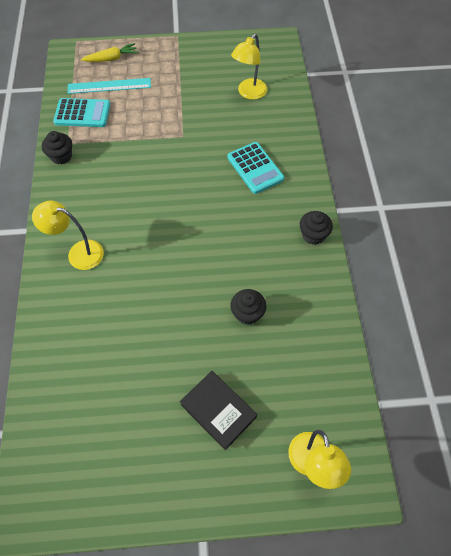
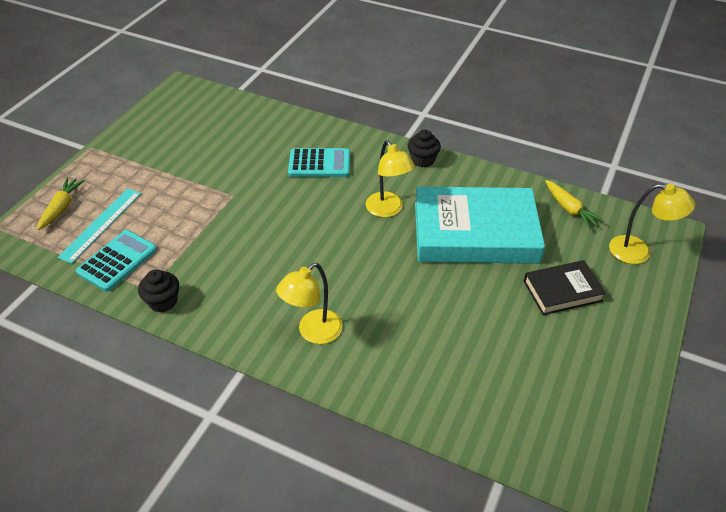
camera: 60 degrees left, 15 degrees down
black cupcake [230,289,266,325] -> turquoise book [415,187,545,264]
yellow lamp [231,34,267,100] -> yellow lamp moved to [366,140,415,217]
none -> yellow carrot [545,180,605,229]

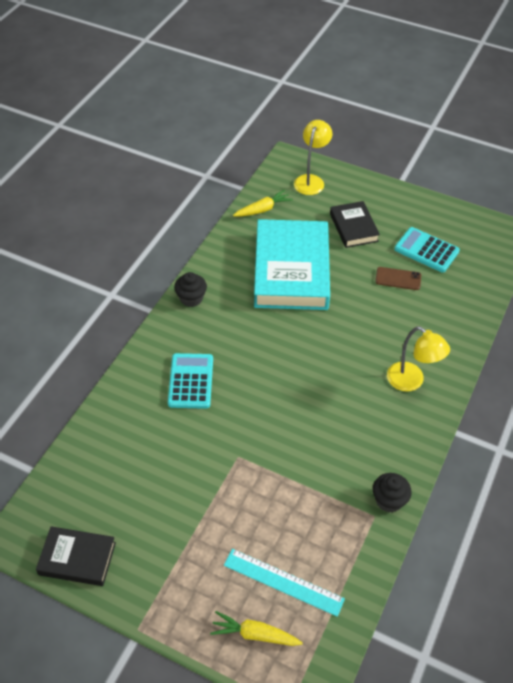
camera: 90 degrees left, 5 degrees up
turquoise calculator [76,230,157,292] -> turquoise calculator moved to [394,227,460,272]
yellow lamp [366,140,415,217] -> none
none -> black book [36,526,116,586]
none -> brown phone [375,267,421,290]

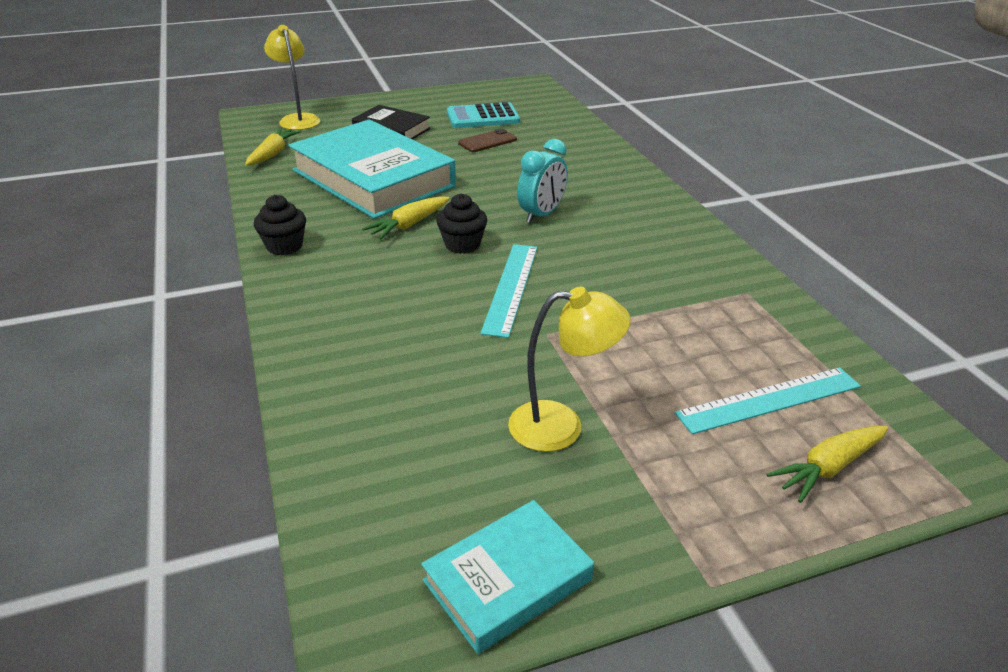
camera: 45 degrees left, 15 degrees down
black book [36,526,116,586] -> turquoise book [421,500,594,654]
turquoise calculator [168,353,213,409] -> none
black cupcake [373,473,411,512] -> black cupcake moved to [436,194,487,254]
yellow lamp [387,326,450,392] -> yellow lamp moved to [508,287,631,452]
none -> yellow carrot [362,196,450,239]
none -> turquoise ruler [480,244,537,338]
none -> turquoise clock [517,139,568,223]

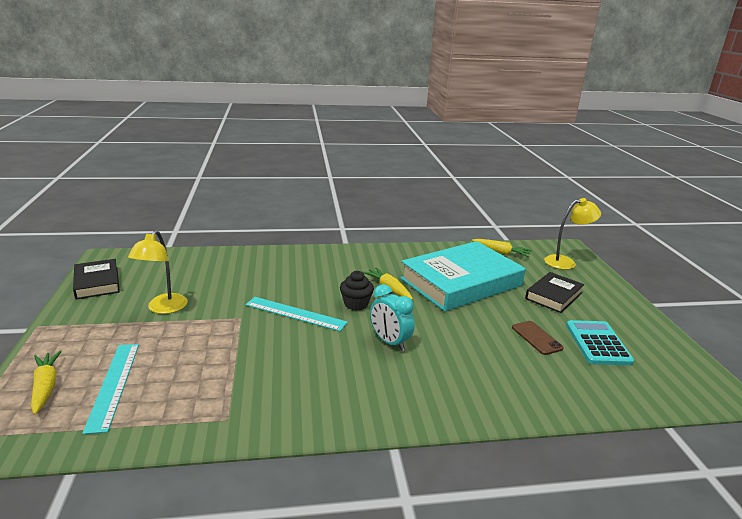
camera: 100 degrees right, 10 degrees down
black cupcake [254,195,306,255] -> none
turquoise book [421,500,594,654] -> black book [73,259,120,299]

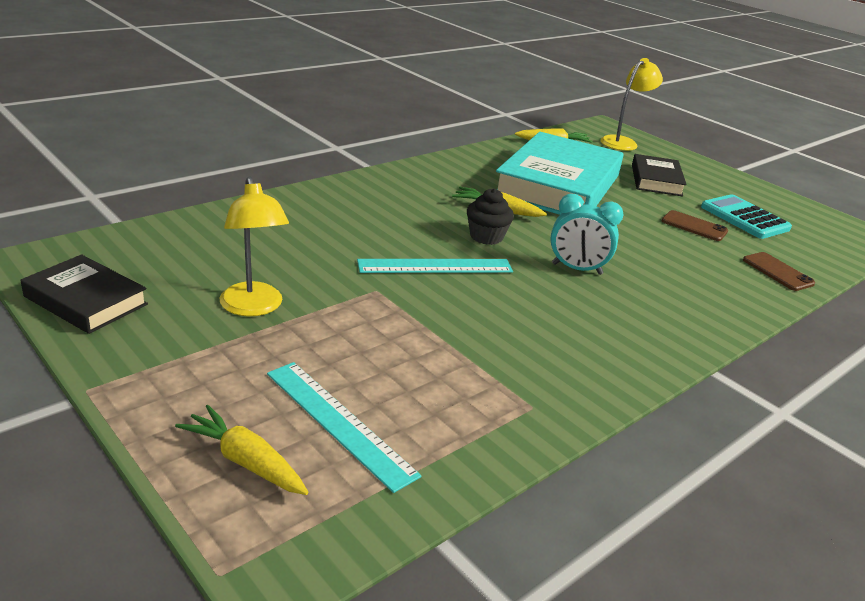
camera: 35 degrees left, 5 degrees up
none -> brown phone [743,252,815,291]

